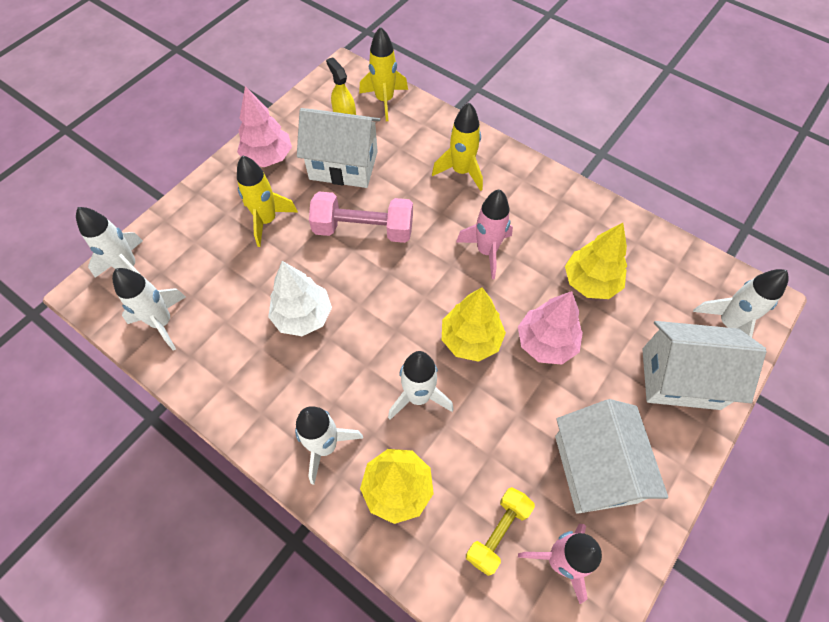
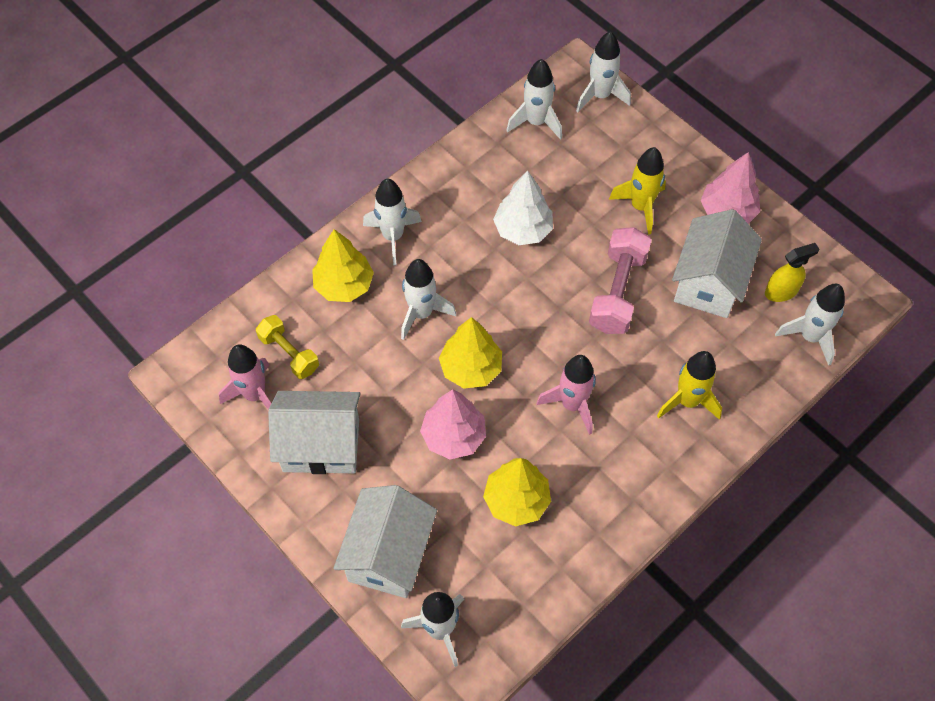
camera: 100 degrees right, 0 degrees up
yellow rocket [359,26,408,121] -> white rocket [775,284,845,366]

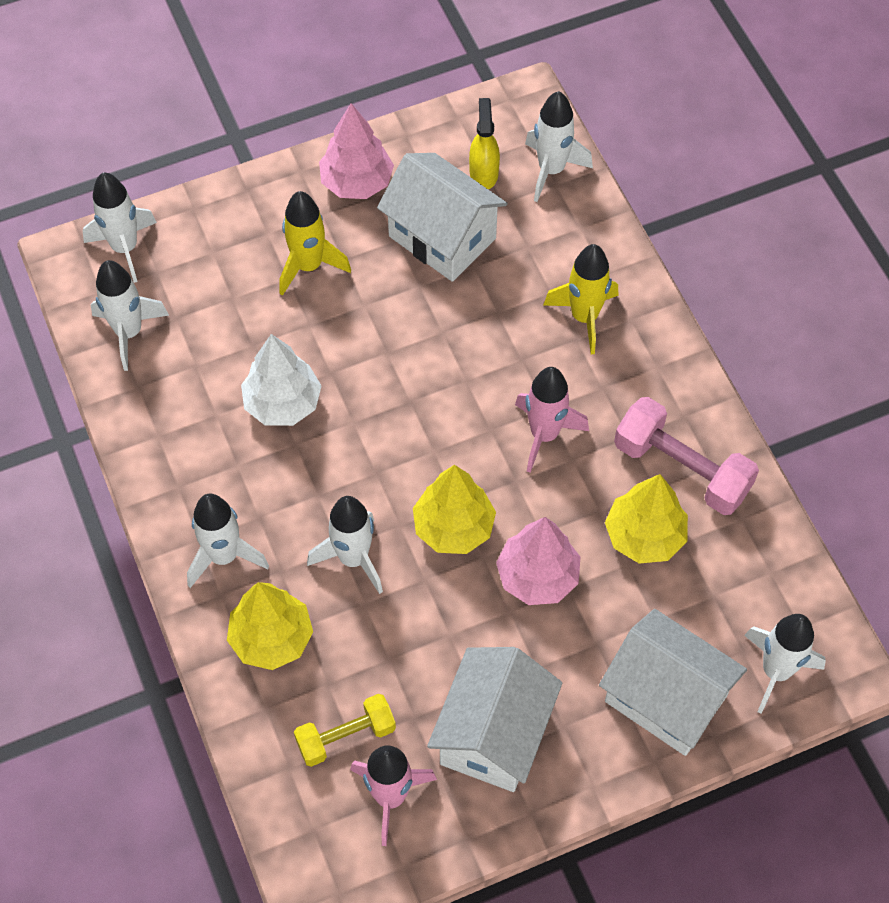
camera: 70 degrees left, 0 degrees up
pink dumbbell [589,227,651,334] -> pink dumbbell moved to [614,397,759,515]

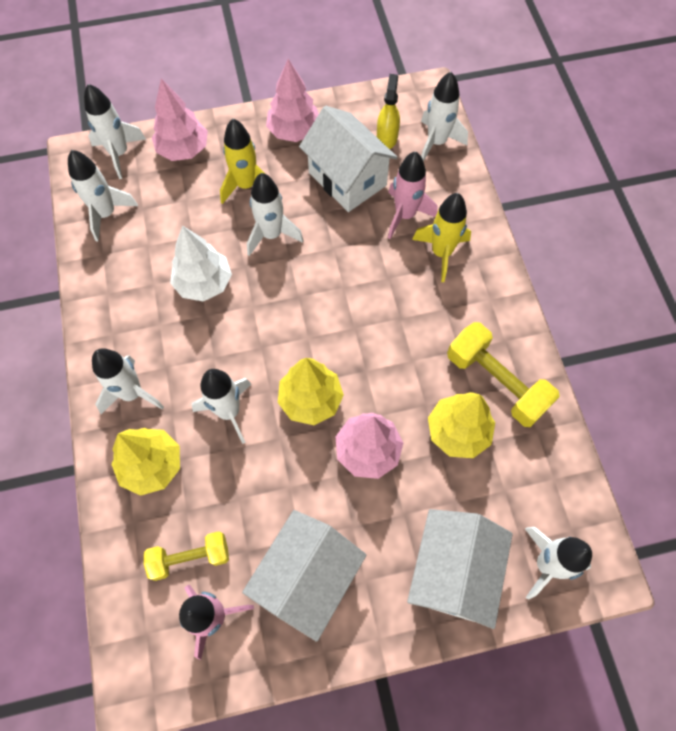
camera: 10 degrees right, 5 degrees up
pink rocket [515,367,589,473] -> pink rocket moved to [388,151,437,239]
white house [599,609,747,756] -> white house turned 60 degrees clockwise [407,509,513,629]
pink dumbbell [614,397,759,515] -> yellow dumbbell [447,322,560,427]
none -> pink tree [152,79,208,161]
none -> white rocket [247,173,304,256]

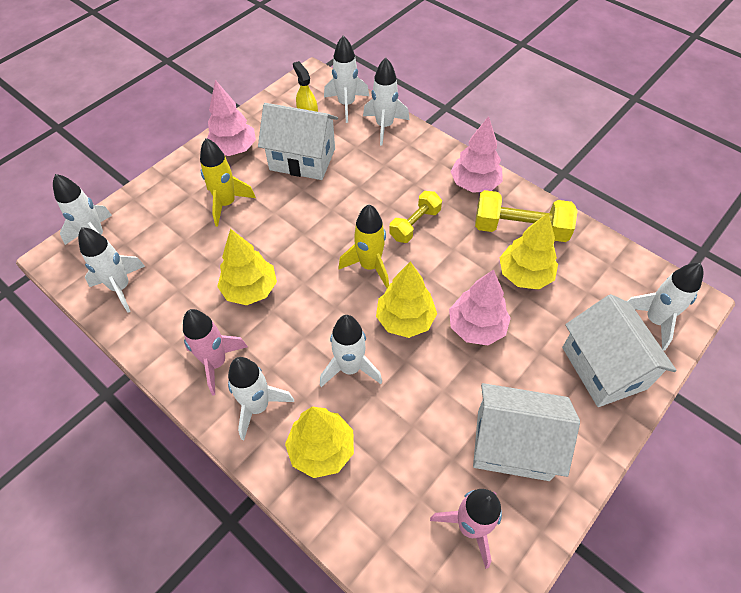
camera: 35 degrees left, 10 degrees down
yellow dumbbell [144,531,229,581] -> yellow dumbbell moved to [389,191,442,243]
pink tree [152,79,208,161] -> pink tree moved to [450,116,503,193]
white tree [170,225,232,301] -> yellow tree [217,229,277,305]
white house [242,510,366,642] -> white house turned 75 degrees counterclockwise [473,383,580,481]
white rocket [247,173,304,256] -> white rocket moved to [363,58,409,146]
pink rocket [388,151,437,239] -> pink rocket moved to [183,309,248,395]
yellow rocket [412,193,471,282] -> yellow rocket moved to [338,204,389,288]

